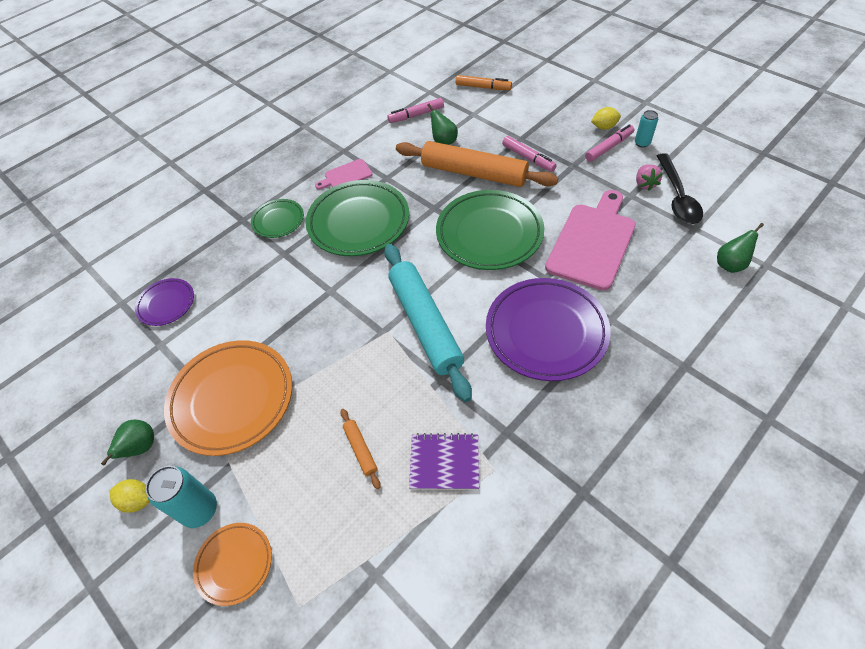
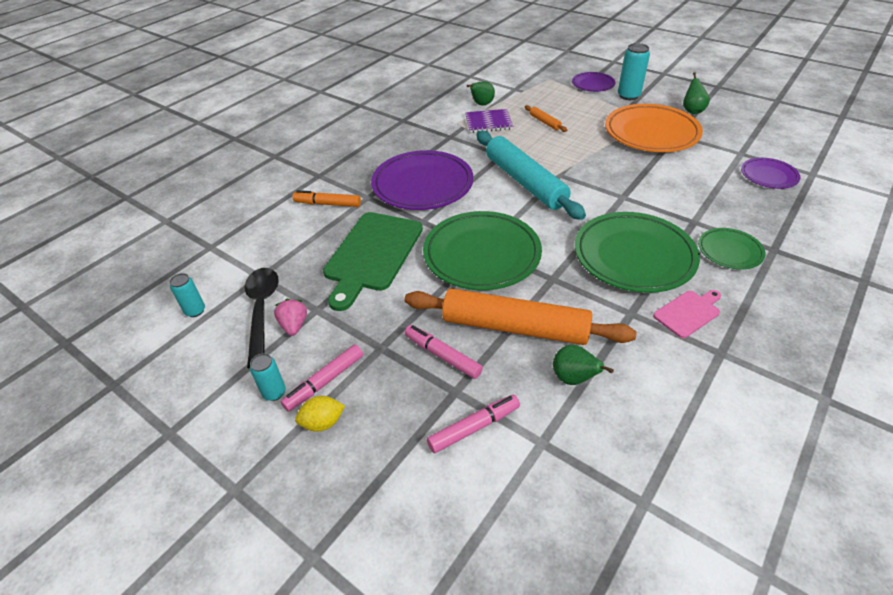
camera: 170 degrees right, 10 degrees down
yellow lemon [110,479,150,513] -> none
orange plate [193,523,272,606] -> purple plate [572,72,615,92]
pink marker [387,98,444,123] -> pink marker moved to [427,395,520,453]
orange marker [456,75,512,90] -> orange marker moved to [293,190,361,207]
pink cutting board [545,190,636,291] -> green cutting board [323,212,423,311]
green pear [717,223,764,273] -> green pear moved to [467,81,495,106]
none -> turquoise can [170,273,205,317]

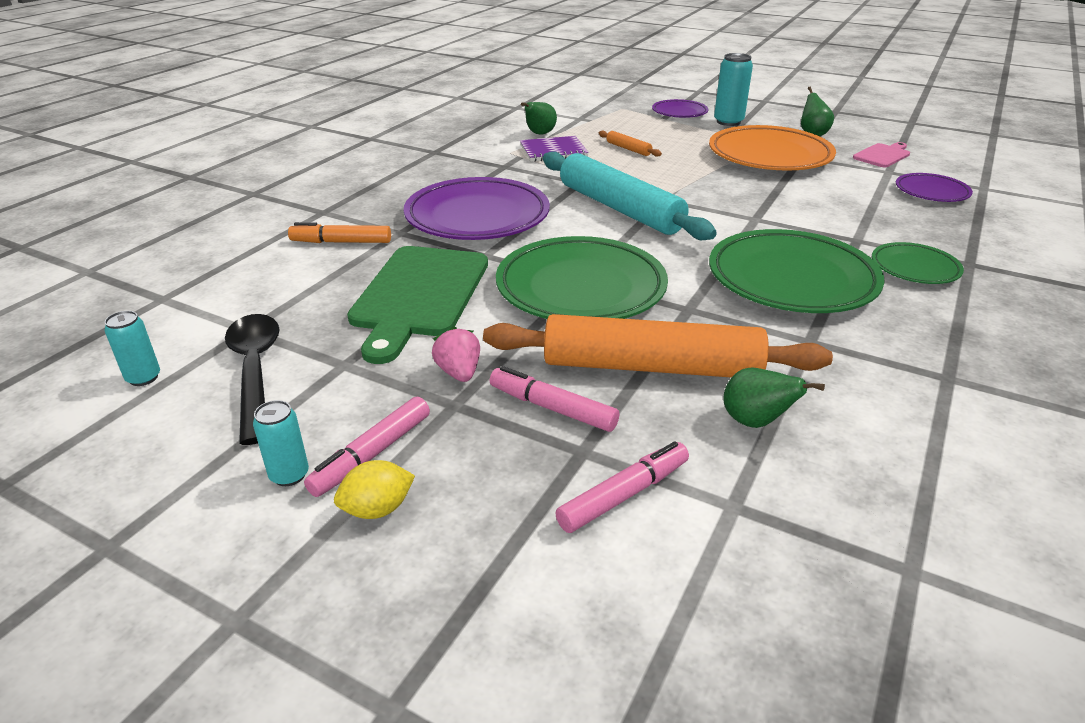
camera: 10 degrees left, 10 degrees down
pink strawberry [274,299,307,336] -> pink strawberry moved to [432,326,480,382]
pink cutting board [653,290,721,338] -> pink cutting board moved to [853,142,910,168]

